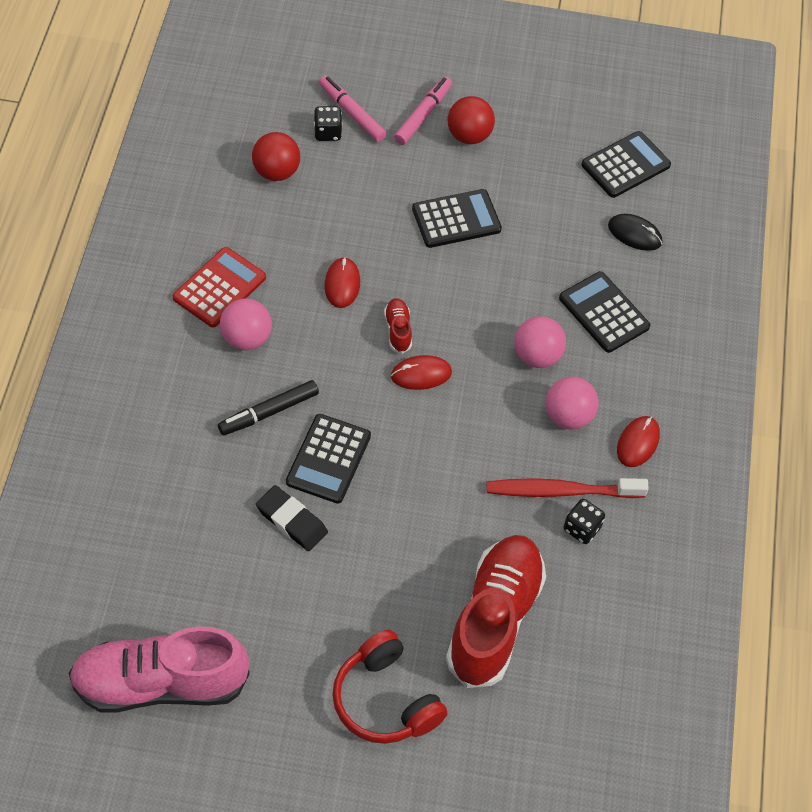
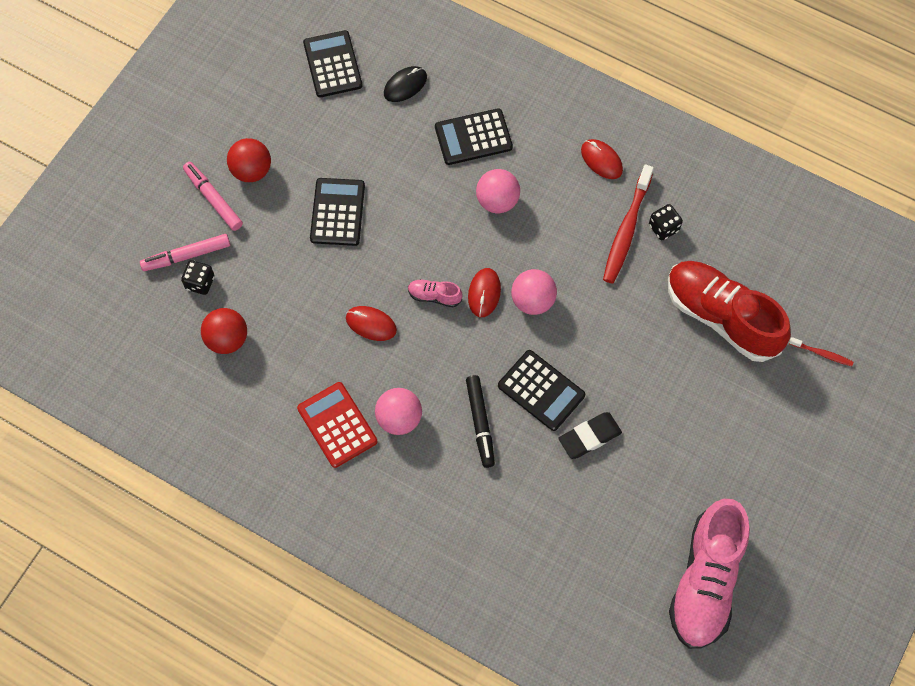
camera: 65 degrees left, 10 degrees up
red headphones [333,630,448,744] -> none
red shoe [384,298,412,354] -> pink shoe [408,279,462,307]
pink ball [545,377,599,430] -> pink ball moved to [511,269,557,315]
none -> red toothbrush [789,337,853,366]

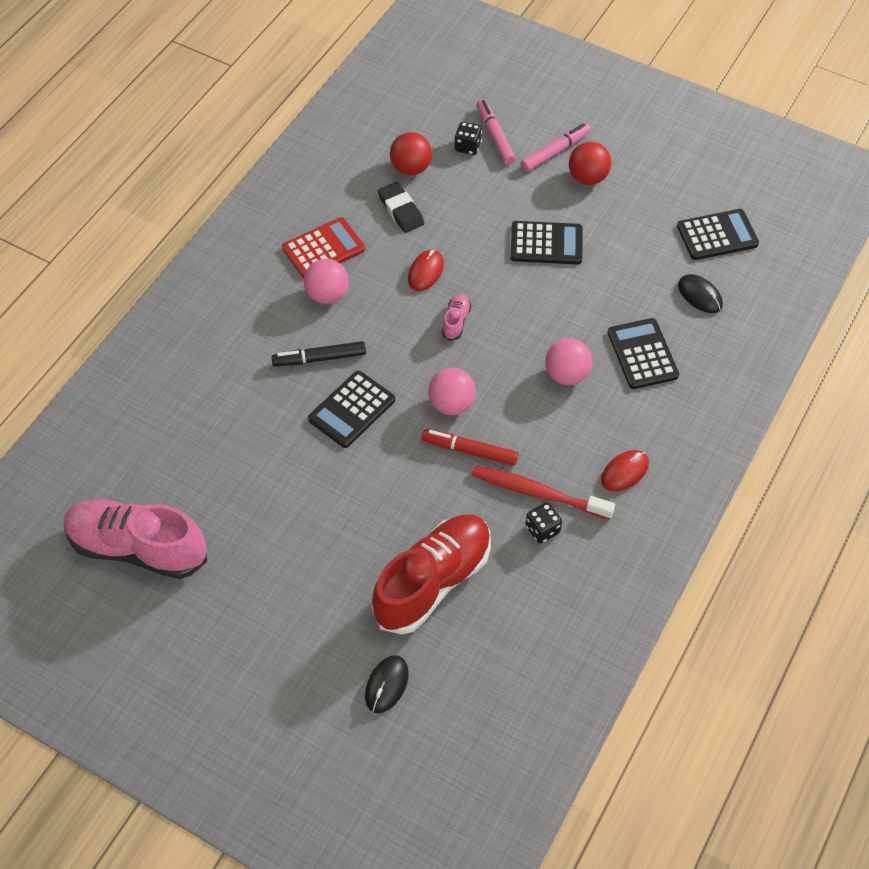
camera: 90 degrees right, 10 degrees down
red mouse [468,268,501,317] -> none
black eraser [558,412,622,459] -> black eraser moved to [378,182,424,233]
red toothbrush [789,337,853,366] -> black mouse [365,655,408,713]
none -> red marker [422,429,518,466]

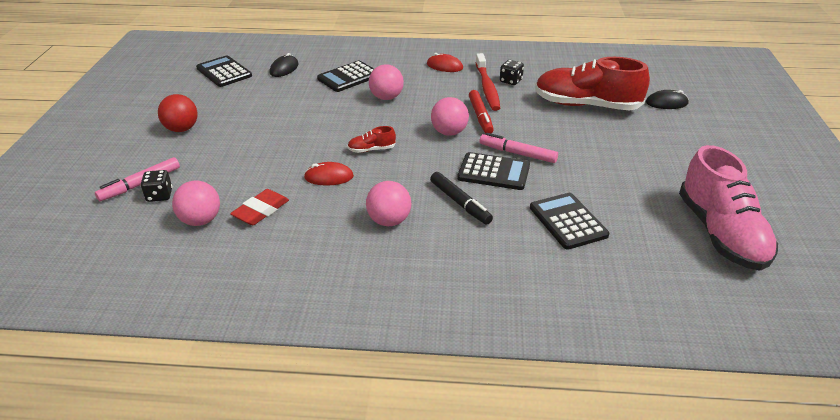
camera: 115 degrees left, 20 degrees down
red calculator [282,217,365,278] -> none
black eraser [378,182,424,233] -> red eraser [230,189,289,225]
red ball [390,132,432,175] -> pink ball [172,180,220,226]
pink shoe [442,294,471,341] -> red shoe [347,126,396,153]
black calculator [510,221,583,264] -> black calculator moved to [530,193,609,250]
pink marker [521,123,591,172] -> pink marker moved to [480,133,558,163]

